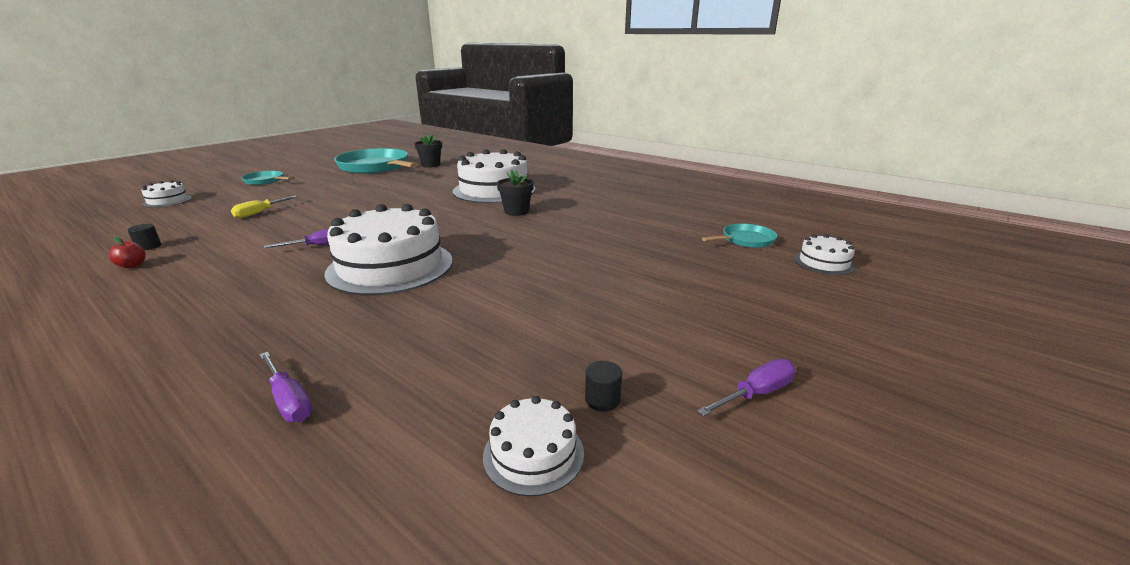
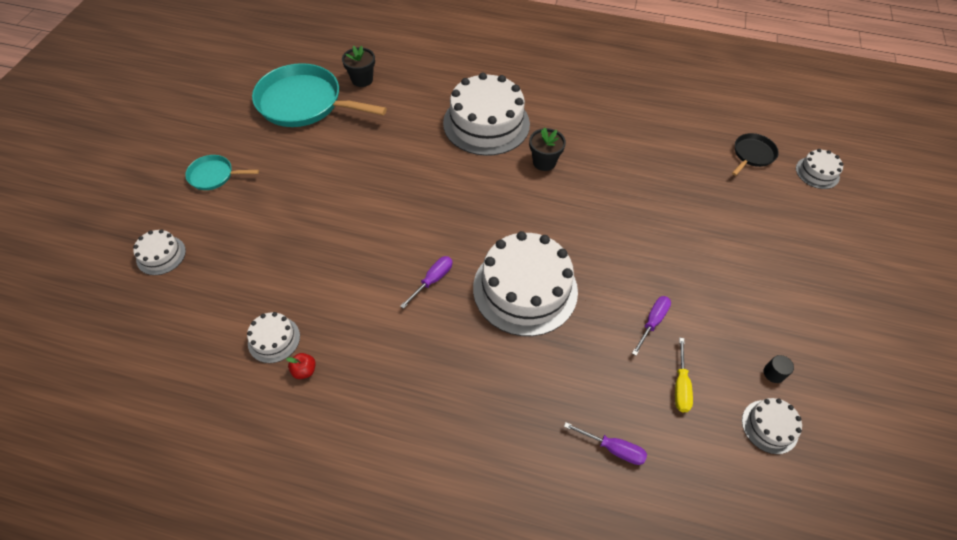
camera: 25 degrees left, 30 degrees up
black cylinder [128,224,161,250] -> white cake [247,312,300,363]
yellow screwdriver [231,196,298,218] -> yellow screwdriver moved to [675,338,693,412]
purple screwdriver [697,359,795,416] -> purple screwdriver moved to [632,296,671,356]
turquoise pan [702,224,777,248] -> black pan [732,133,779,176]

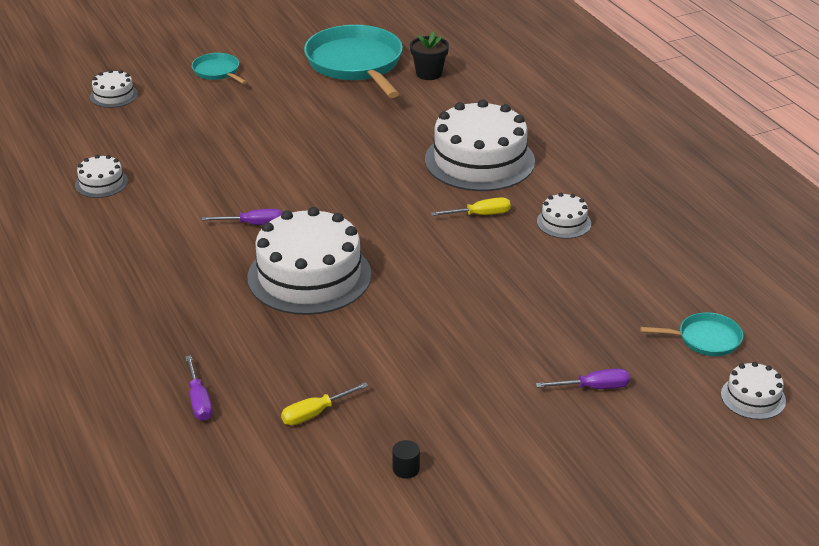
camera: 50 degrees right, 20 degrees down
red apple [286,353,316,379] -> none
black flower pot [529,128,566,171] -> yellow screwdriver [431,197,511,216]
purple screwdriver [632,296,671,356] -> purple screwdriver moved to [536,369,630,389]
black pan [732,133,779,176] -> turquoise pan [640,312,743,356]
white cake [742,398,802,454] -> white cake moved to [537,193,591,239]

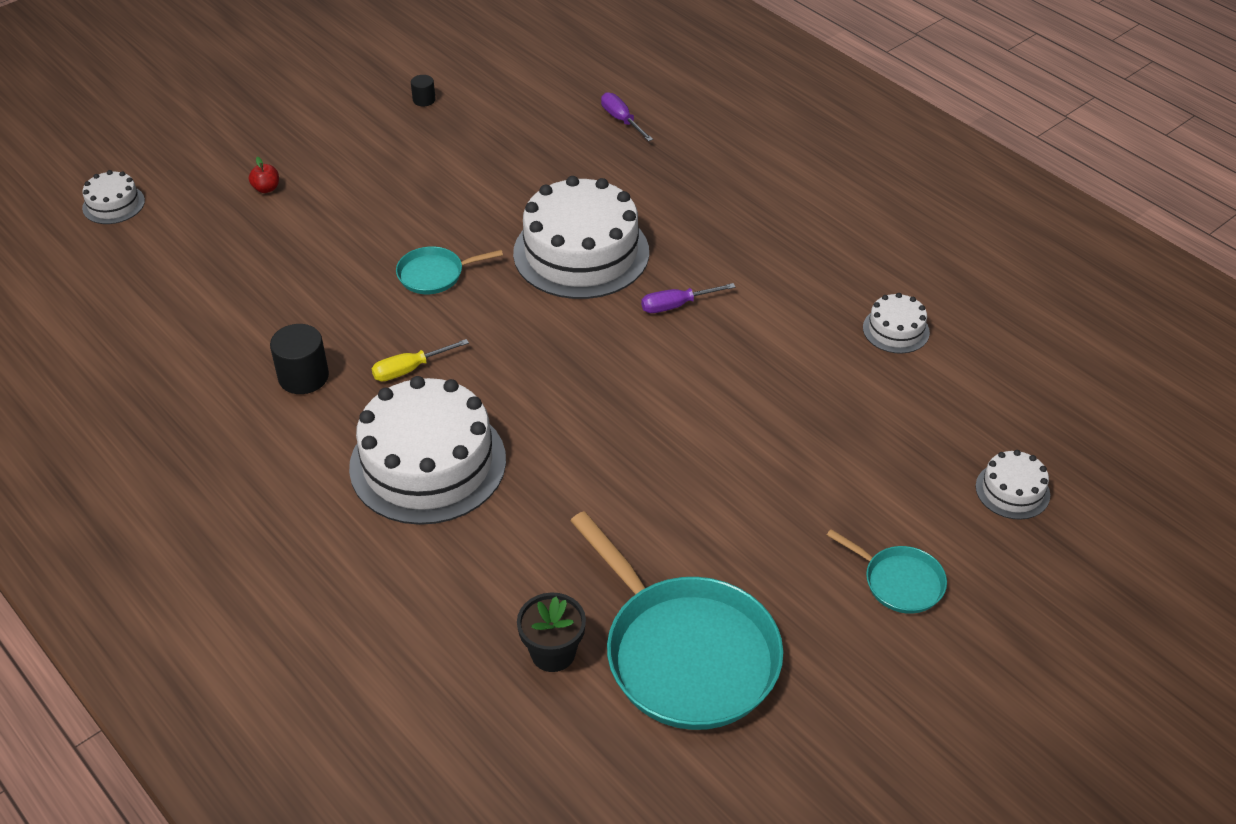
camera: 165 degrees right, 10 degrees up
yellow screwdriver [281,382,369,425] -> none
purple screwdriver [536,369,630,389] -> red apple [249,157,279,193]
white cake [537,193,591,239] -> black cylinder [270,324,329,394]
turquoise pan [640,312,743,356] -> turquoise pan moved to [396,247,503,294]

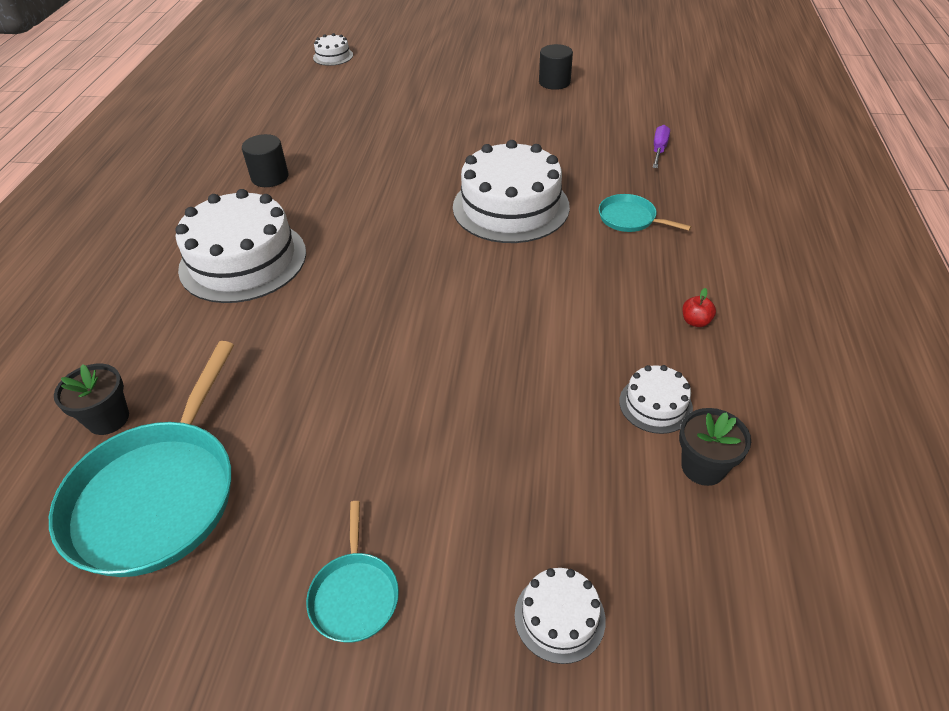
camera: 50 degrees right, 0 degrees up
red apple [249,157,279,193] -> red apple moved to [682,288,716,327]
yellow screwdriver [371,339,469,381] -> none
turquoise pan [396,247,503,294] -> turquoise pan moved to [599,194,691,232]
black cylinder [411,75,436,106] -> black cylinder [539,44,573,90], size x1.82
purple screwdriver [641,283,736,313] -> none
none -> black flower pot [679,408,751,486]

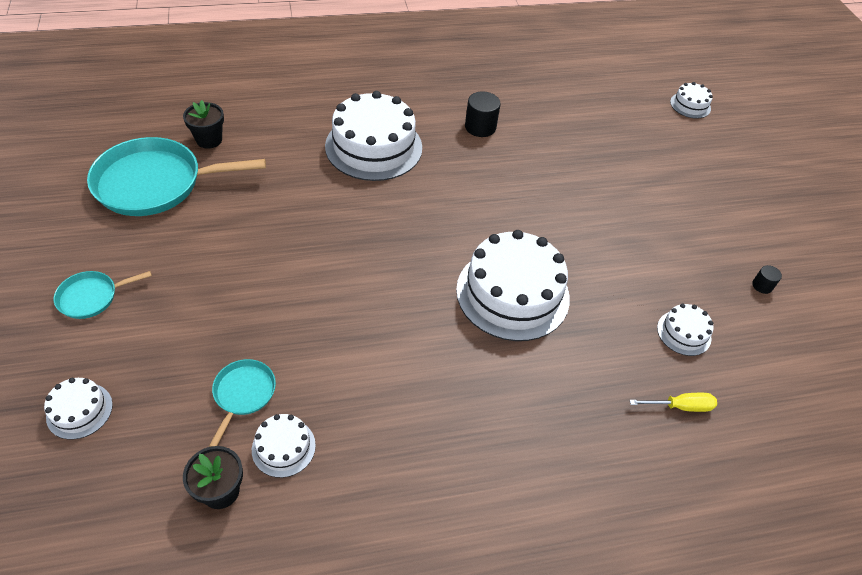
camera: 65 degrees right, 5 degrees up
black cylinder [539,44,573,90] -> black cylinder [752,265,782,294], size x0.55
turquoise pan [599,194,691,232] -> turquoise pan moved to [209,359,276,447]
purple screwdriver [653,125,670,168] -> yellow screwdriver [630,393,717,412]
red apple [682,288,716,327] -> none
none -> white cake [657,303,714,356]

